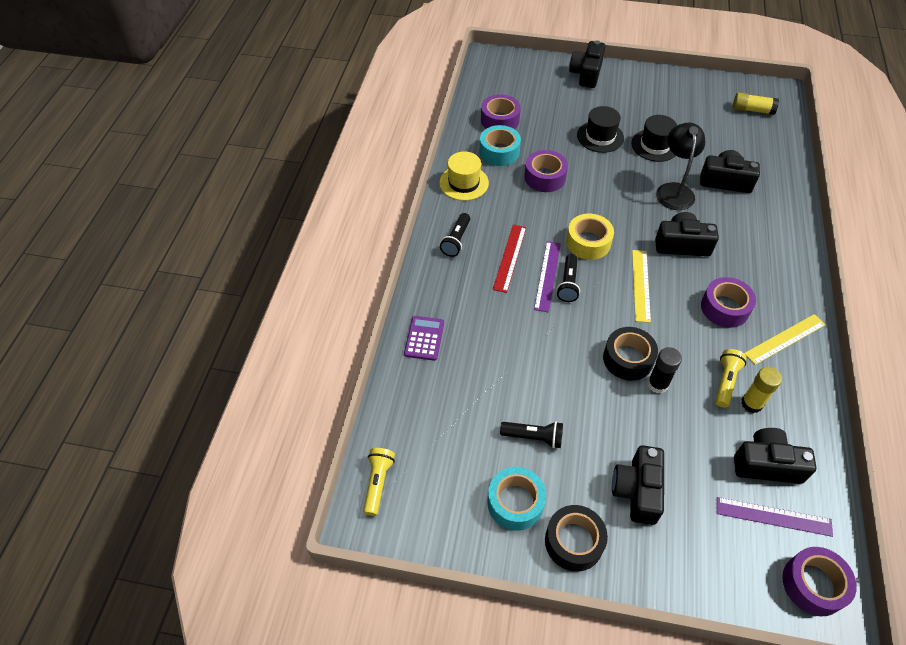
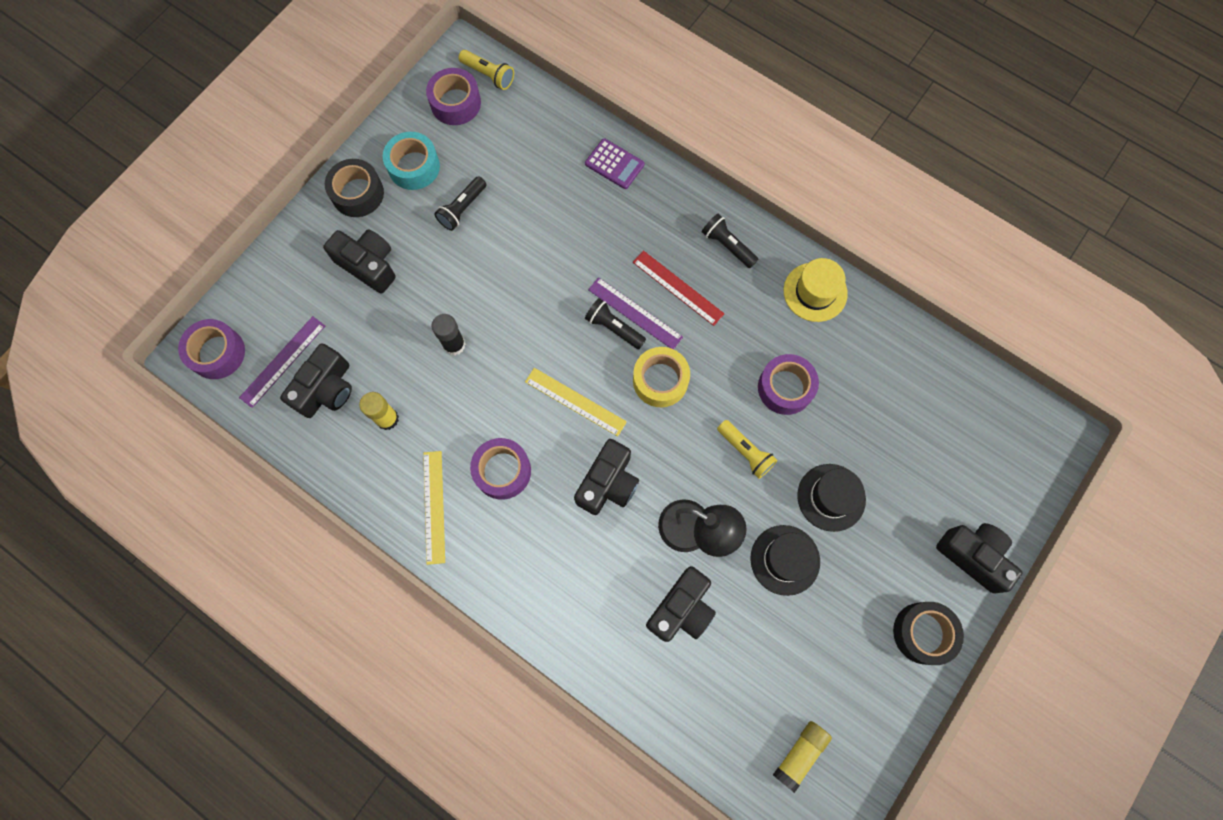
camera: 115 degrees right, 20 degrees up
turquoise tape [480,125,521,166] -> none
purple tape [481,94,521,129] -> purple tape moved to [426,68,481,125]
black tape [603,327,658,381] -> black tape moved to [893,602,964,665]
yellow flashlight [715,349,747,408] -> yellow flashlight moved to [717,420,778,479]

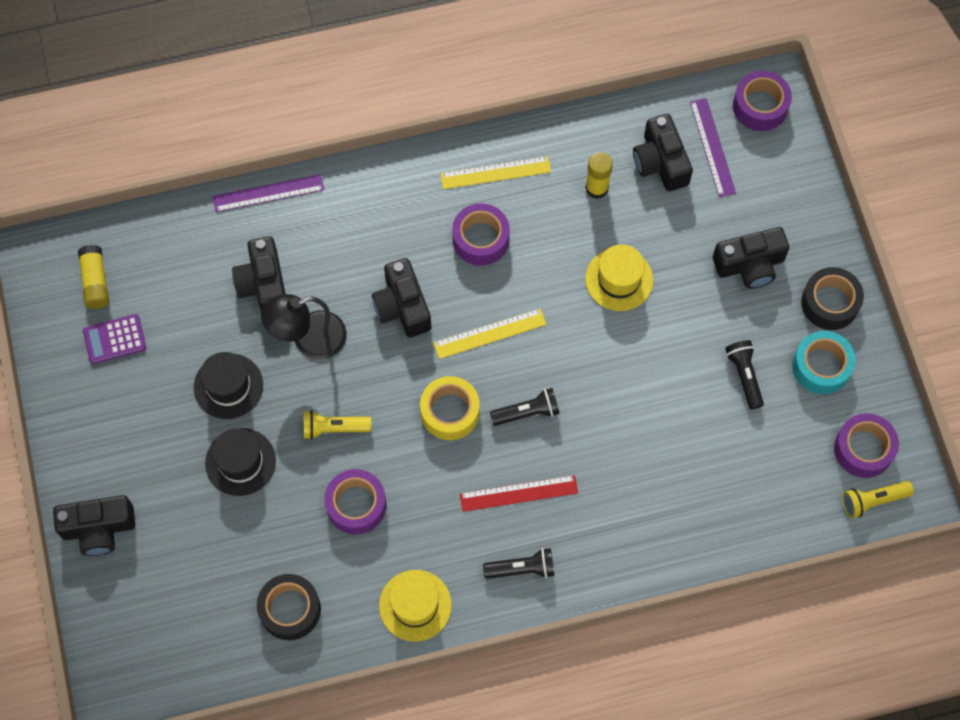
camera: 130 degrees right, 5 degrees down
yellow ruler [423,451,445,565] -> yellow ruler turned 45 degrees counterclockwise [440,156,551,189]
black glue stick [431,314,465,355] -> yellow hat [585,244,653,311]
purple calculator [585,139,644,189] -> purple calculator moved to [83,314,146,364]
purple ruler [588,277,683,349] -> purple ruler moved to [213,174,324,212]
black tape [893,602,964,665] -> black tape moved to [257,574,321,640]

